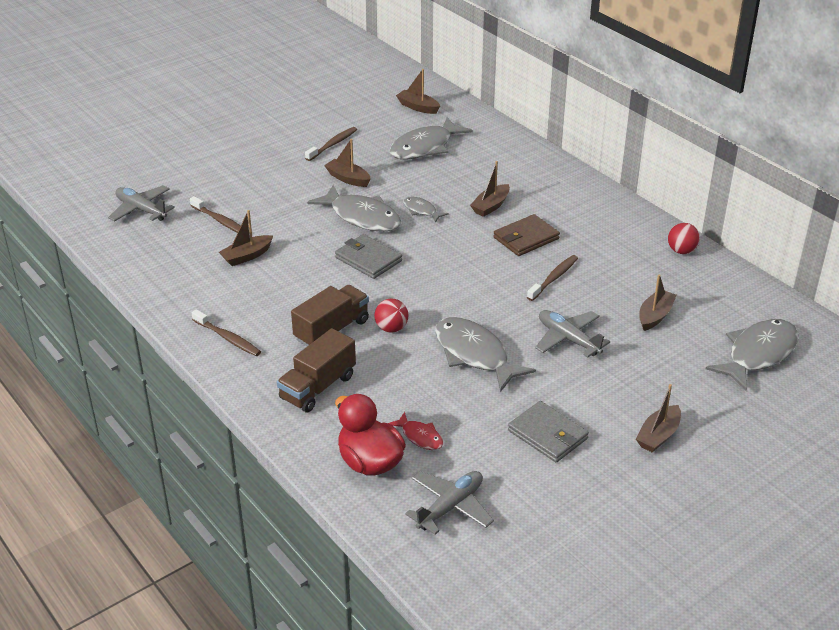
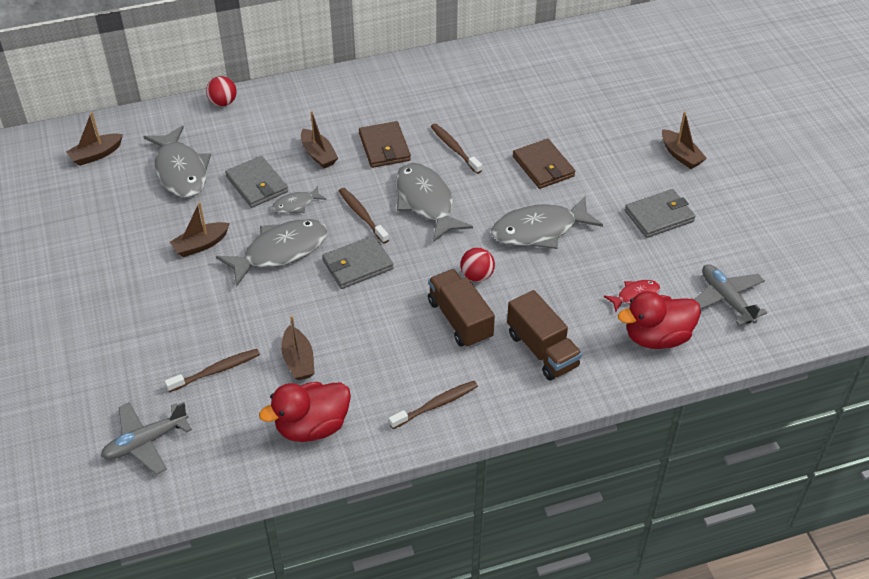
camera: 70 degrees left, 10 degrees up
brown toothbrush [305,127,357,161] -> brown toothbrush moved to [339,188,389,244]
grey plane [535,310,610,358] -> brown wallet [513,139,575,189]
brown boat [639,274,676,331] -> none
red ball [668,223,700,254] -> red ball moved to [206,76,237,106]
grey fish [706,319,798,391] -> grey fish moved to [396,163,473,242]
none -> grey wallet [225,156,288,208]
none -> red duck [259,382,351,442]

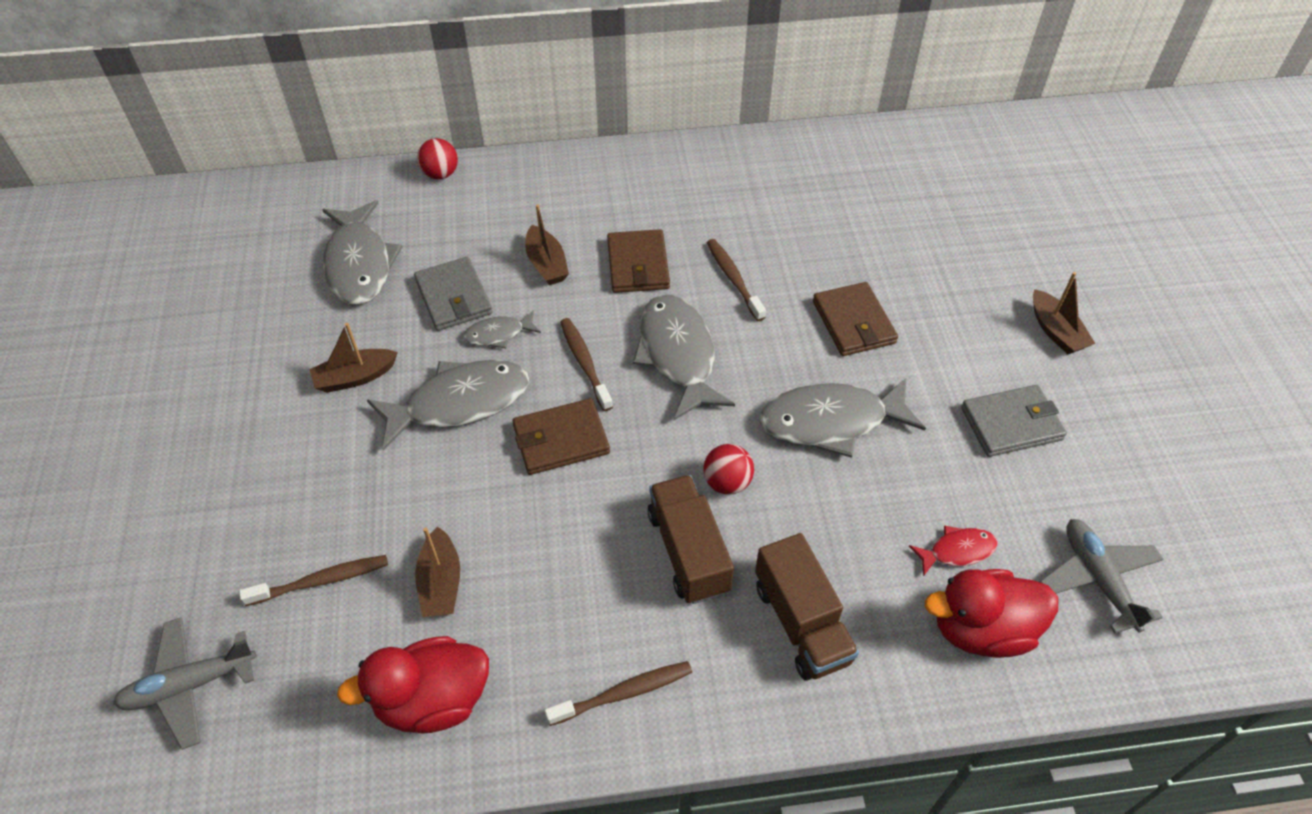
camera: 10 degrees right, 5 degrees up
brown boat [66,112,123,166] -> none
grey wallet [322,235,394,289] -> brown wallet [512,398,610,475]

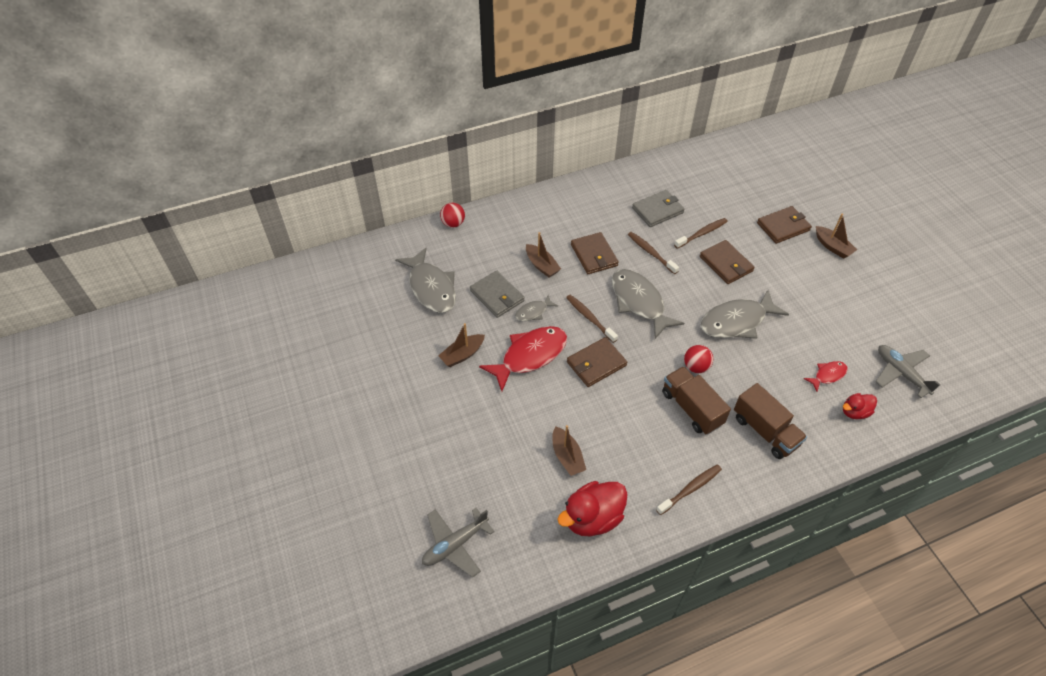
camera: 15 degrees left, 0 degrees up
brown toothbrush [239,555,388,606] -> brown toothbrush moved to [674,218,728,249]
grey fish [367,360,529,451] -> red fish [479,326,567,391]
red duck [925,569,1058,658] -> red duck [843,393,877,419], size x0.56
grey wallet [961,385,1067,457] -> grey wallet moved to [632,190,685,227]
none -> brown wallet [757,206,812,244]

